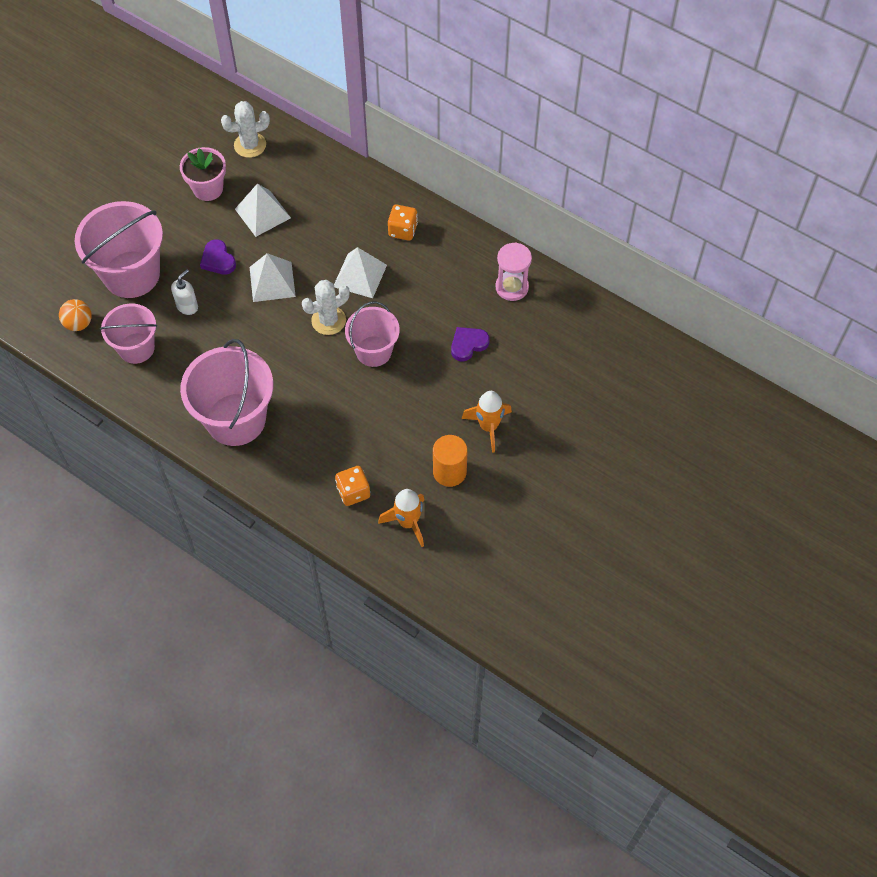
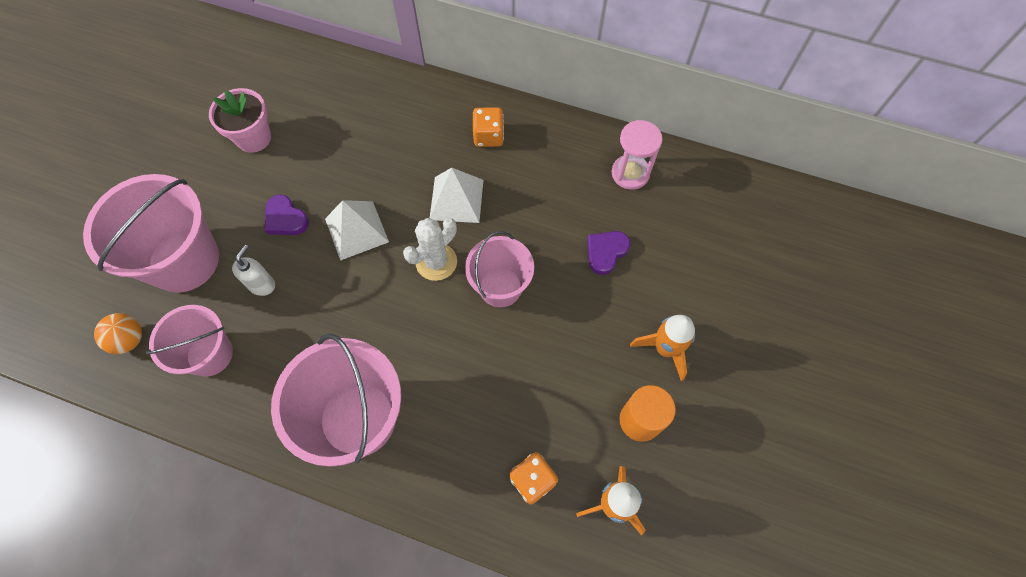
camera: 15 degrees left, 5 degrees up
white cactus [221,101,270,158] -> none
white pyramid [235,184,291,237] -> none

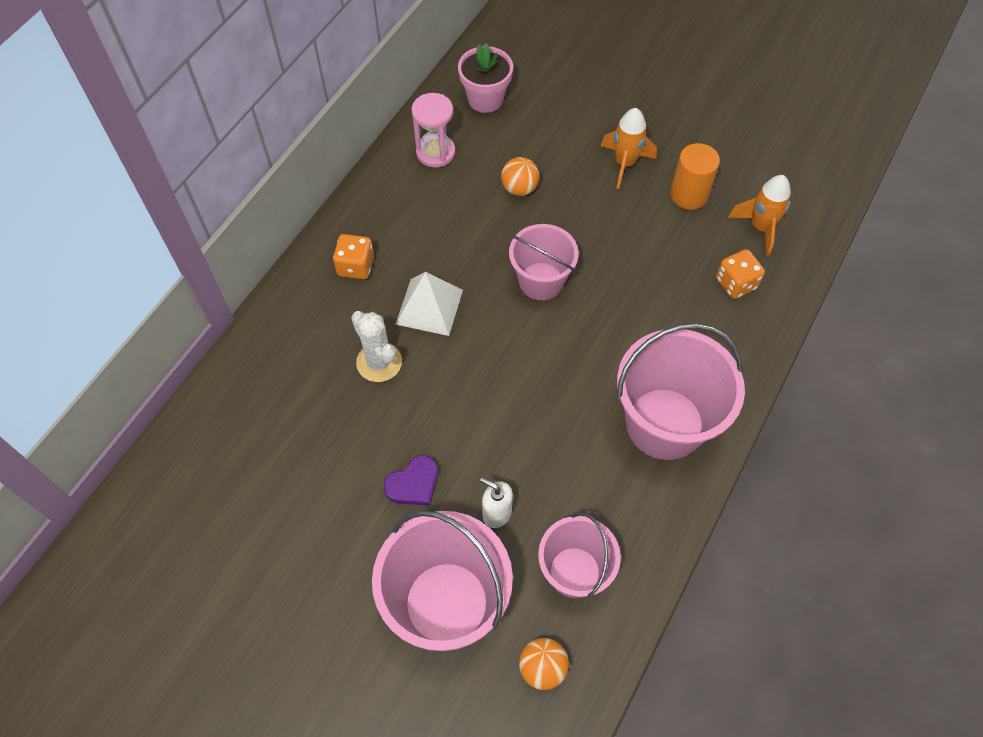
camera: 80 degrees left, 5 degrees down
pink flower pot [209,88,271,153] -> pink flower pot moved to [458,43,513,113]
white pyramid [325,200,389,261] -> none
white cactus [403,218,457,281] -> white cactus moved to [351,311,402,382]
purple heart [587,231,630,275] -> orange ball [501,157,539,196]

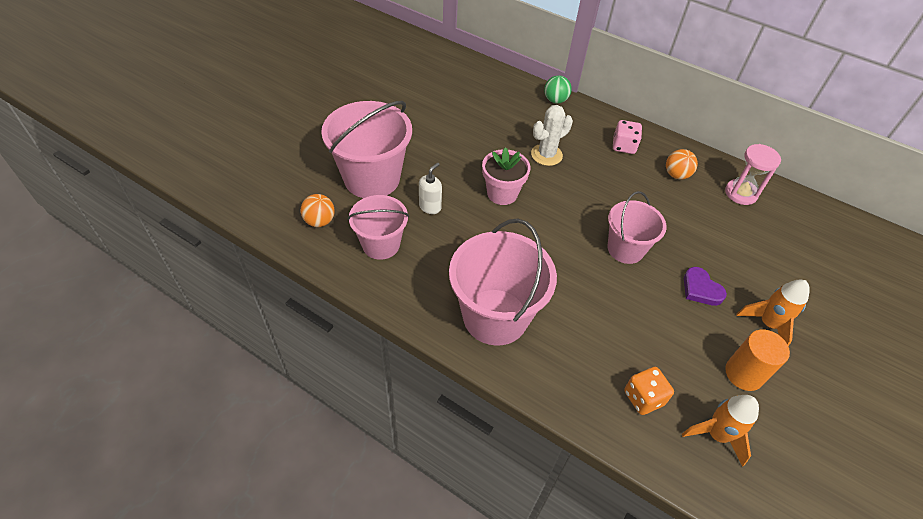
camera: 90 degrees right, 10 degrees down
orange dice [333,234,374,279] -> pink dice [613,120,642,154]
purple heart [384,455,438,506] -> purple heart moved to [684,267,727,306]
white pyramid [395,272,463,336] -> none
pink flower pot [458,43,513,113] -> pink flower pot moved to [482,147,530,205]
orange ball [501,157,539,196] -> orange ball moved to [666,149,698,179]
none -> green ball [544,75,572,103]

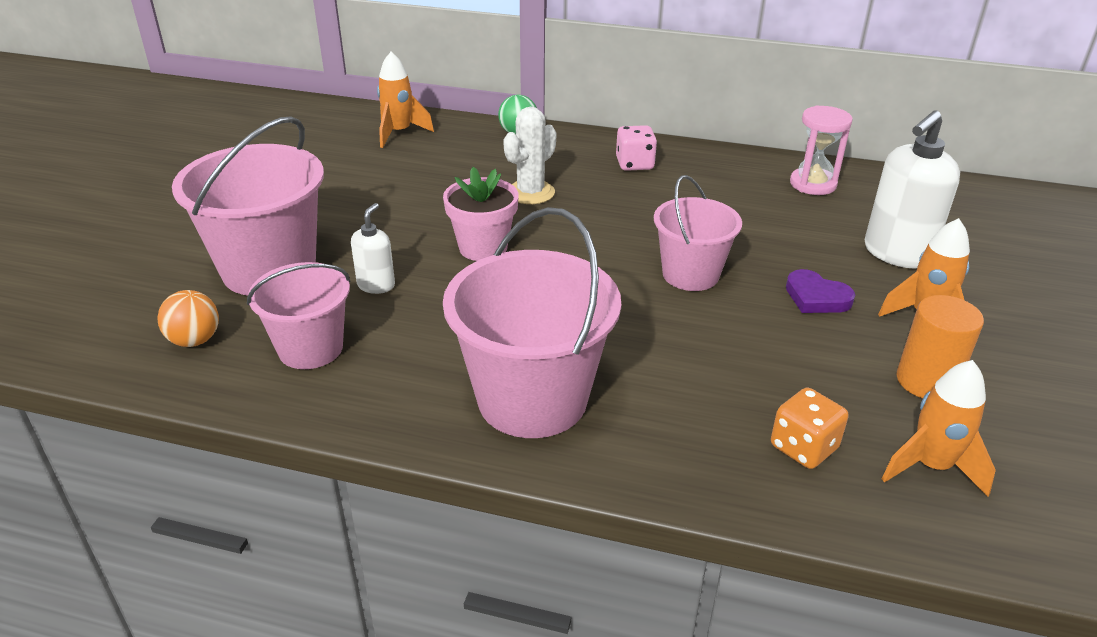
camera: 15 degrees left, 15 degrees down
orange ball [666,149,698,179] -> none
none -> orange rocket [377,52,434,148]
none -> white soap dispenser [864,111,960,268]

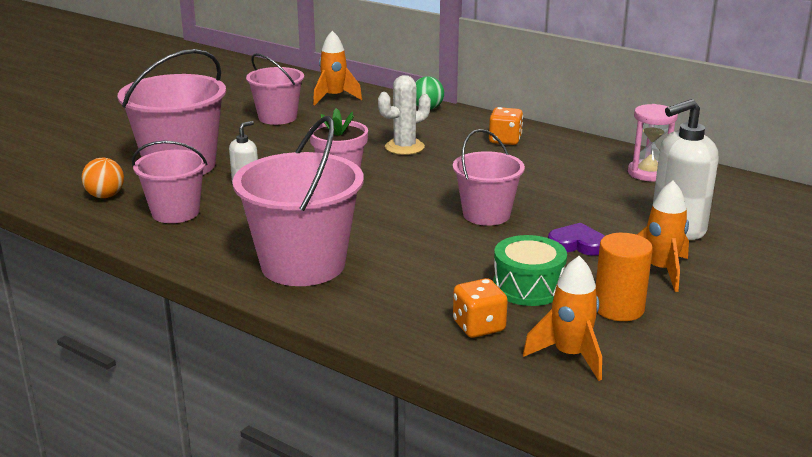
camera: 20 degrees right, 10 degrees down
pink dice [616,125,657,171] -> orange dice [489,107,523,145]
purple heart [786,269,855,313] -> purple heart turned 135 degrees clockwise [548,223,605,256]
none -> pink bucket [246,53,304,125]
none -> green drum [493,235,567,306]

